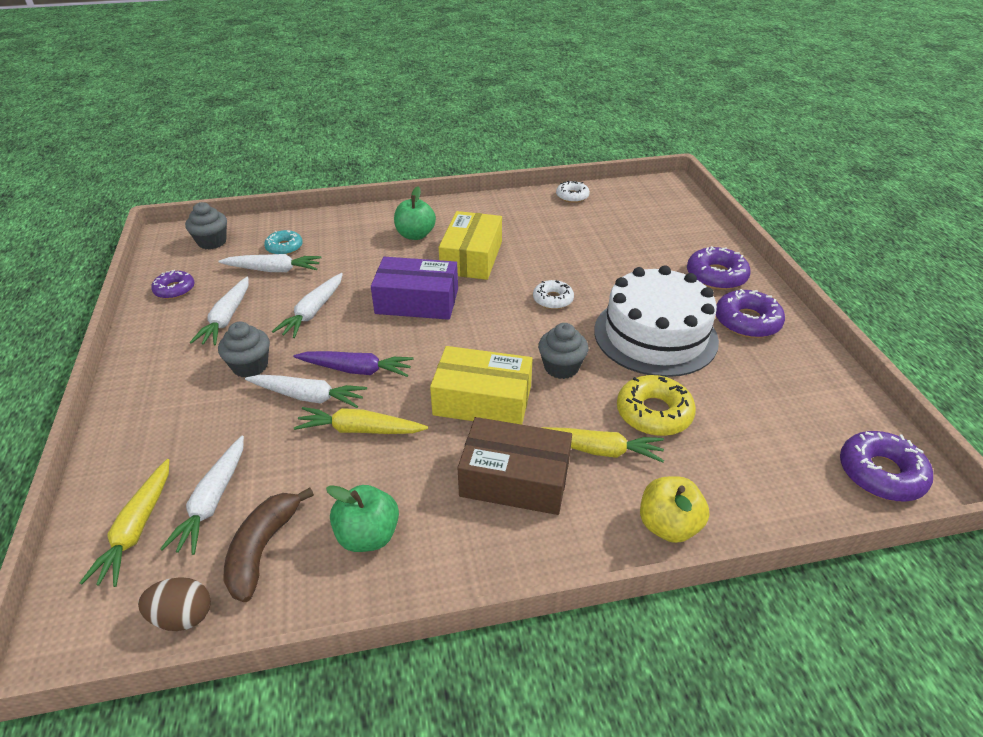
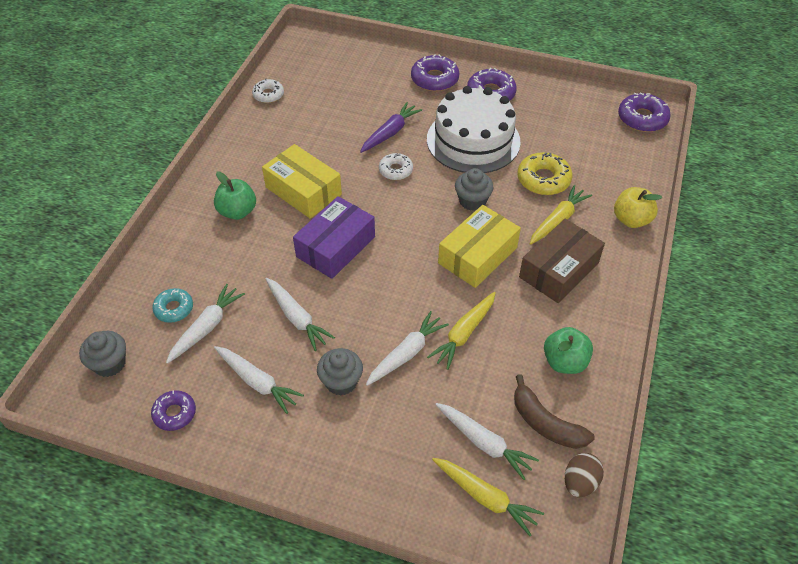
camera: 60 degrees left, 10 degrees up
purple carrot [294,351,414,377] -> purple carrot moved to [360,102,422,153]

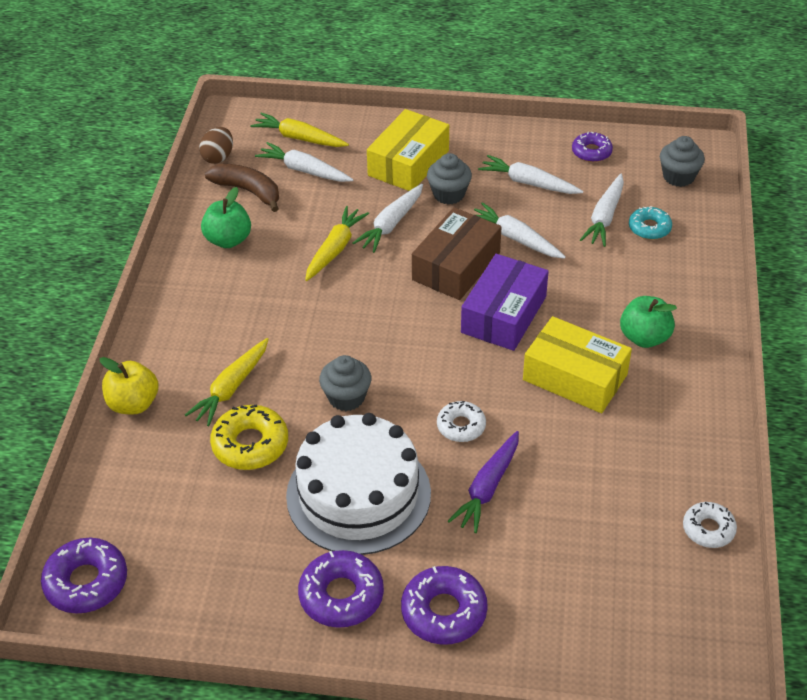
camera: 170 degrees right, 5 degrees down
yellow box [438,205,521,288] -> yellow box moved to [367,109,449,191]
brown box [519,219,605,303] -> brown box moved to [412,207,501,300]

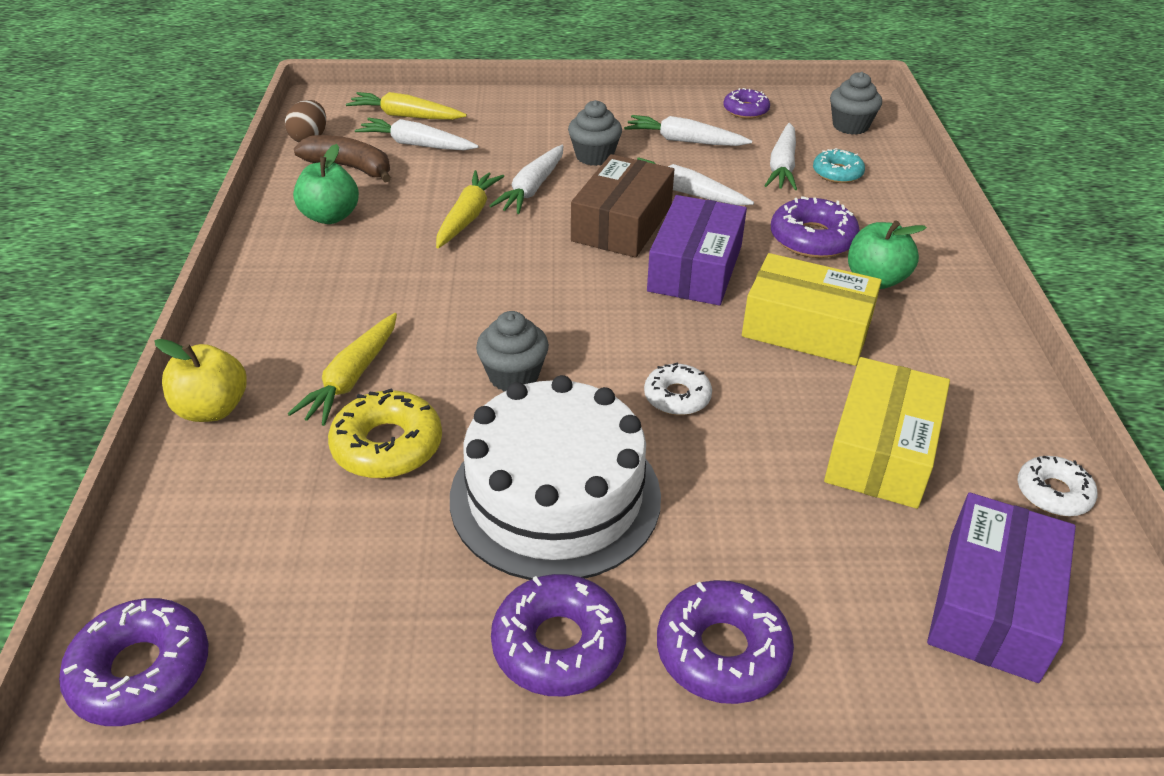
camera: 10 degrees left, 5 degrees down
yellow box [367,109,449,191] -> yellow box moved to [824,357,950,509]
purple carrot [448,431,519,533] -> none
none -> purple donut [771,196,860,258]
none -> purple box [927,492,1076,683]

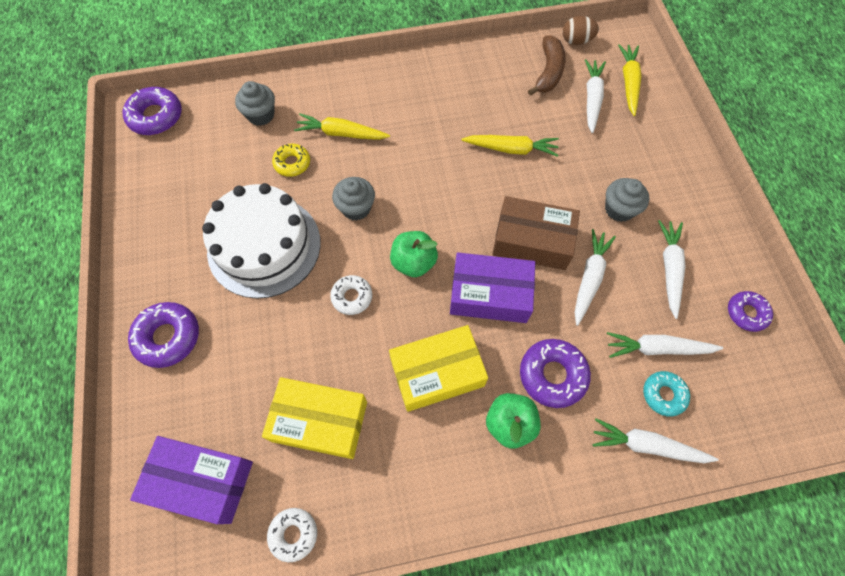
camera: 80 degrees right, 25 degrees up
yellow apple [155,339,247,422] -> none
green apple [293,144,359,224] -> green apple moved to [390,231,438,277]
yellow donut [328,388,442,478] -> yellow donut [272,144,310,177], size x0.64
white carrot [489,145,563,214] -> white carrot moved to [592,418,718,463]
purple donut [491,574,626,696] -> none
yellow box [742,253,882,366] -> yellow box turned 60 degrees clockwise [389,325,488,412]
grey cupcake [830,72,882,135] -> grey cupcake moved to [235,81,275,126]

